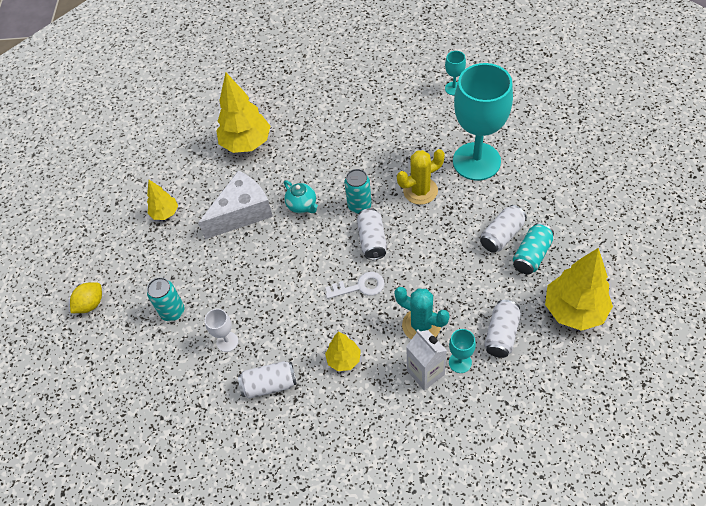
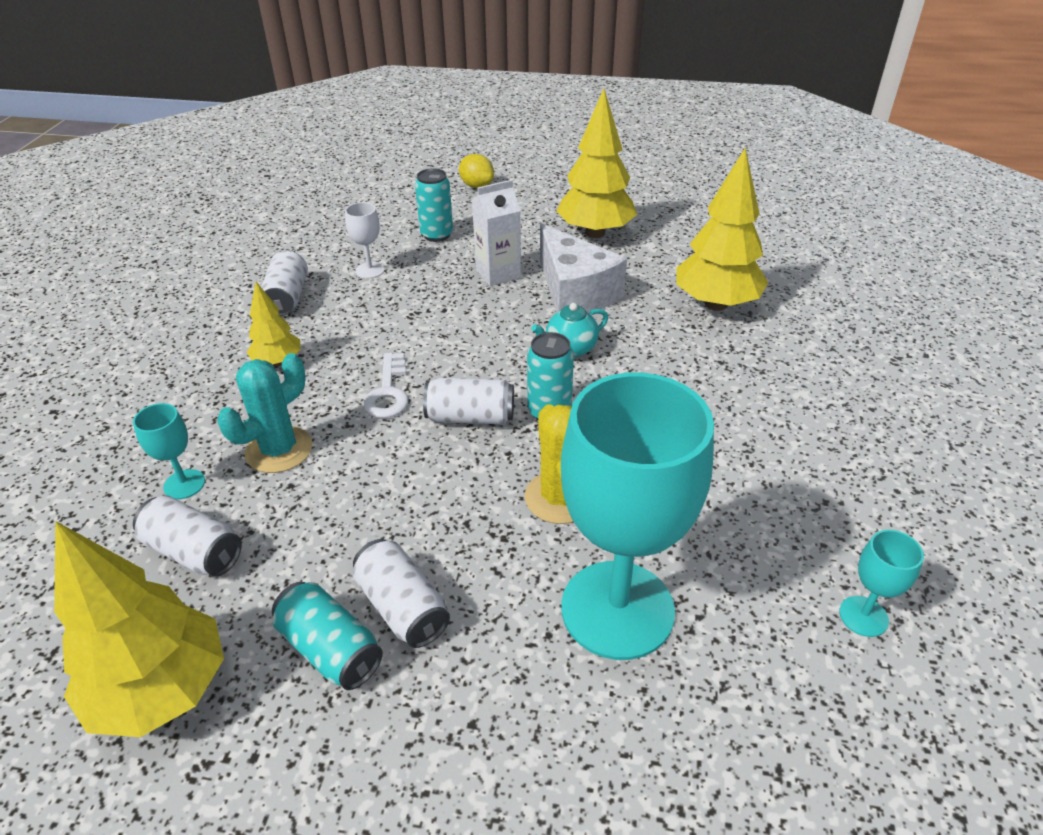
camera: 95 degrees right, 15 degrees down
yellow tree [147,180,178,220] -> yellow tree [556,88,637,238], size x1.85
white carton [406,330,447,390] -> white carton moved to [472,180,521,286]

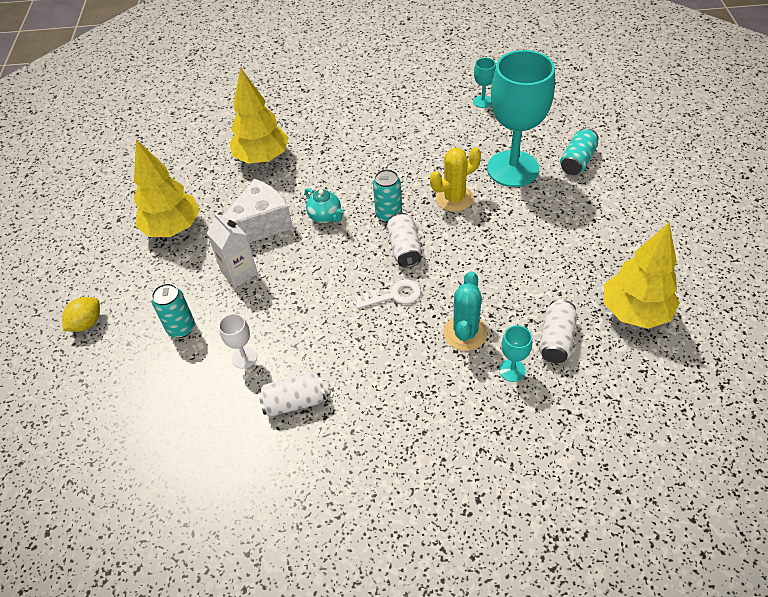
camera: 100 degrees left, 10 degrees up
turquoise cactus [217,353,312,473] -> turquoise cactus turned 75 degrees clockwise [444,271,487,351]
yellow tree [247,282,301,366] -> none
turquoise can [272,582,383,690] -> turquoise can moved to [560,128,598,175]
white can [352,539,450,648] -> none

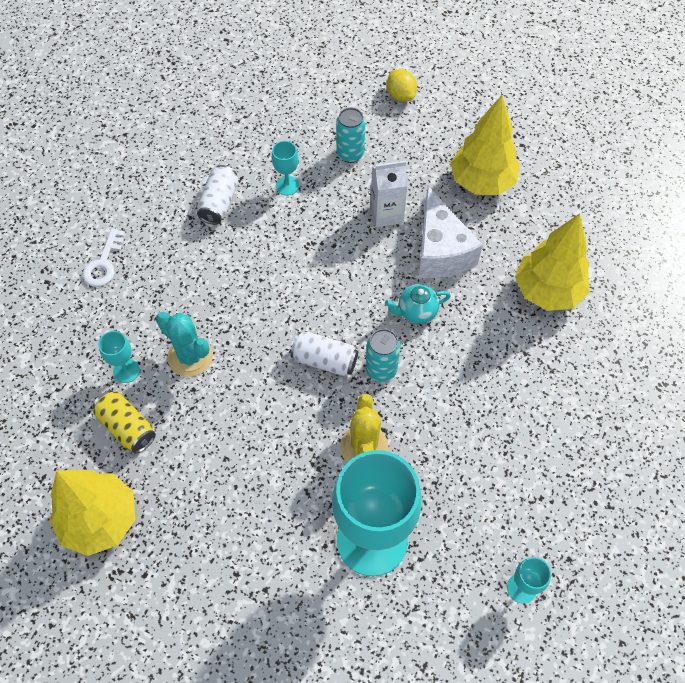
camera: 115 degrees right, 10 degrees up
white goblet [219,314,257,369] -> turquoise goblet [272,141,299,196]
white key [355,279,421,309] -> white key moved to [83,228,125,287]
white can [539,299,577,363] -> yellow can [93,390,156,453]
turquoise can [560,128,598,175] -> none

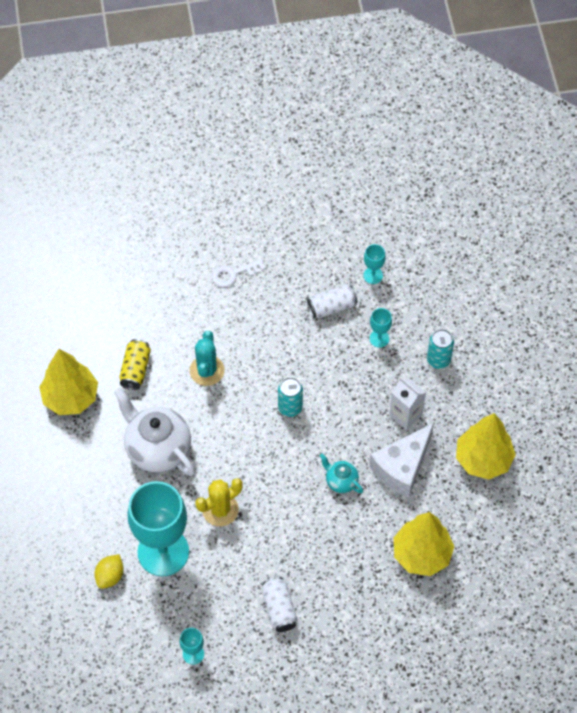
camera: 55 degrees right, 0 degrees up
turquoise goblet [98,331,140,383] -> turquoise goblet moved to [364,244,386,284]
white can [291,332,358,376] -> white can moved to [262,577,298,632]
turquoise can [366,329,401,382] -> turquoise can moved to [278,377,303,417]
yellow lemon [387,69,417,102] -> yellow lemon moved to [94,554,124,589]
none -> white teapot [114,388,195,476]

